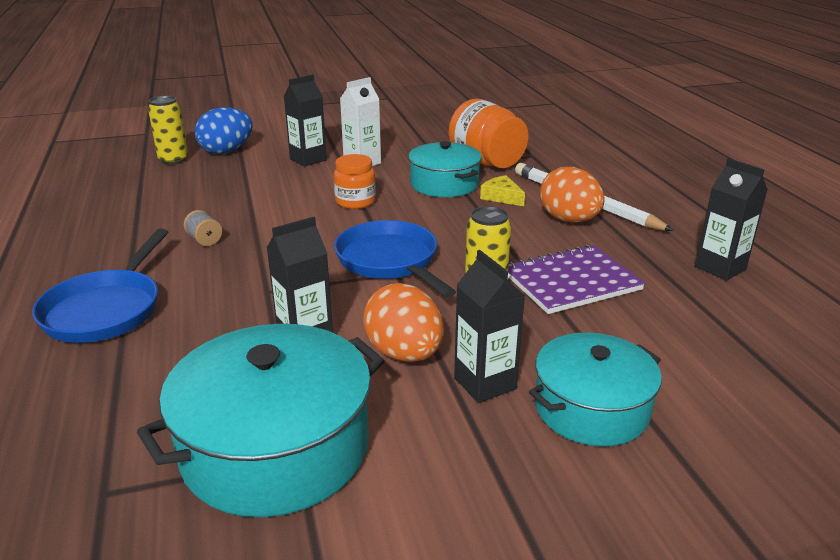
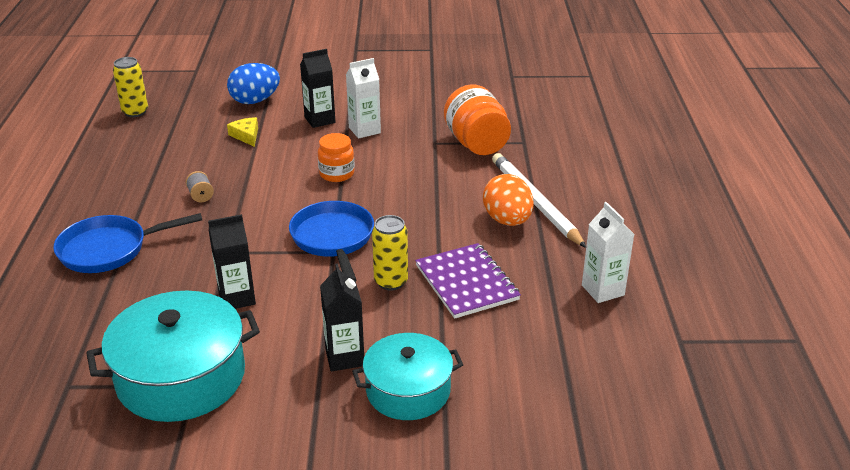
camera: 15 degrees right, 5 degrees up
blue pan [32,228,168,343] -> blue pan turned 45 degrees clockwise [53,213,202,273]
yellow can [148,96,188,165] -> yellow can moved to [113,57,148,117]
orange egg [363,283,444,362] -> none
turquoise pot [408,141,482,197] -> none
yellow cheese [480,175,525,206] -> yellow cheese moved to [227,117,258,147]
purple notebook [508,244,645,314] -> purple notebook turned 75 degrees clockwise [415,243,521,319]
black carton [695,158,768,281] -> white carton [582,202,634,303]

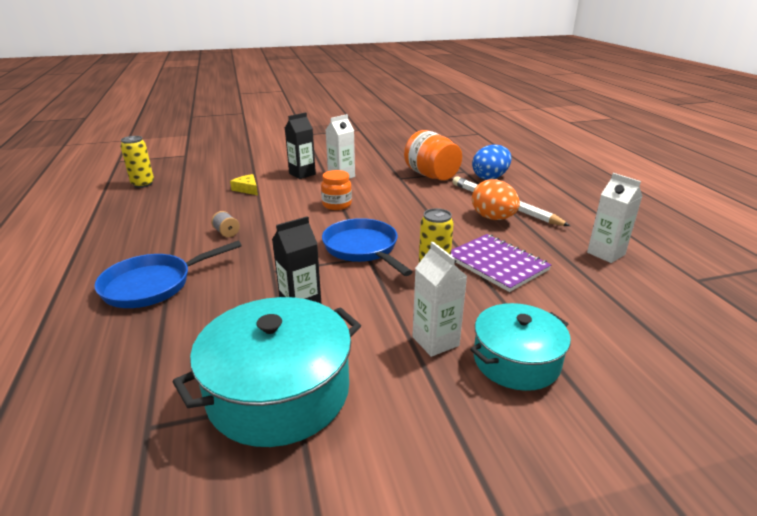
camera: 15 degrees left, 5 degrees down
blue egg [227,63,280,104] -> blue egg moved to [472,144,512,180]
black carton [320,263,364,371] -> white carton [412,242,467,357]

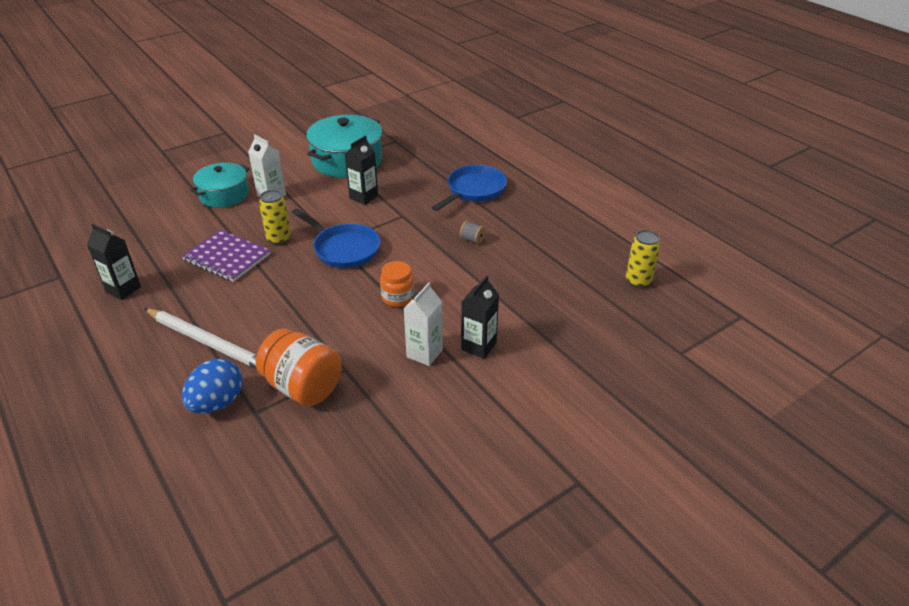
camera: 160 degrees right, 10 degrees up
yellow cheese [230,174,258,195] -> none
orange egg [472,179,520,220] -> none
white carton [587,173,642,263] -> black carton [87,224,141,300]

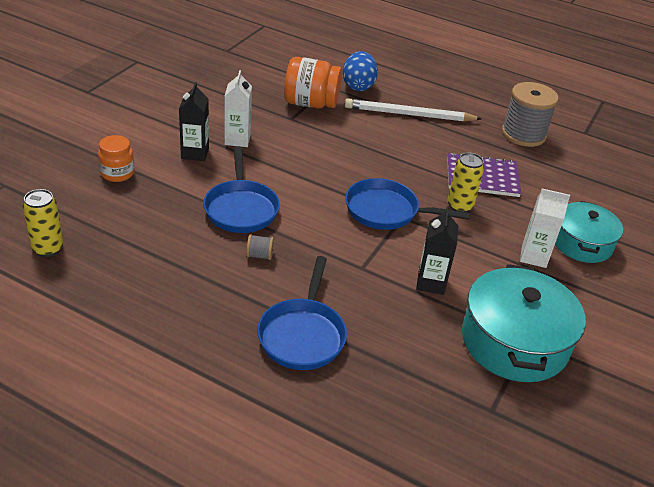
camera: 150 degrees right, 0 degrees up
black carton [87,224,141,300] -> grey spool [502,82,559,147]
orange jar [380,261,414,307] -> orange jar moved to [98,135,135,182]
none -> blue pan [203,146,280,233]

